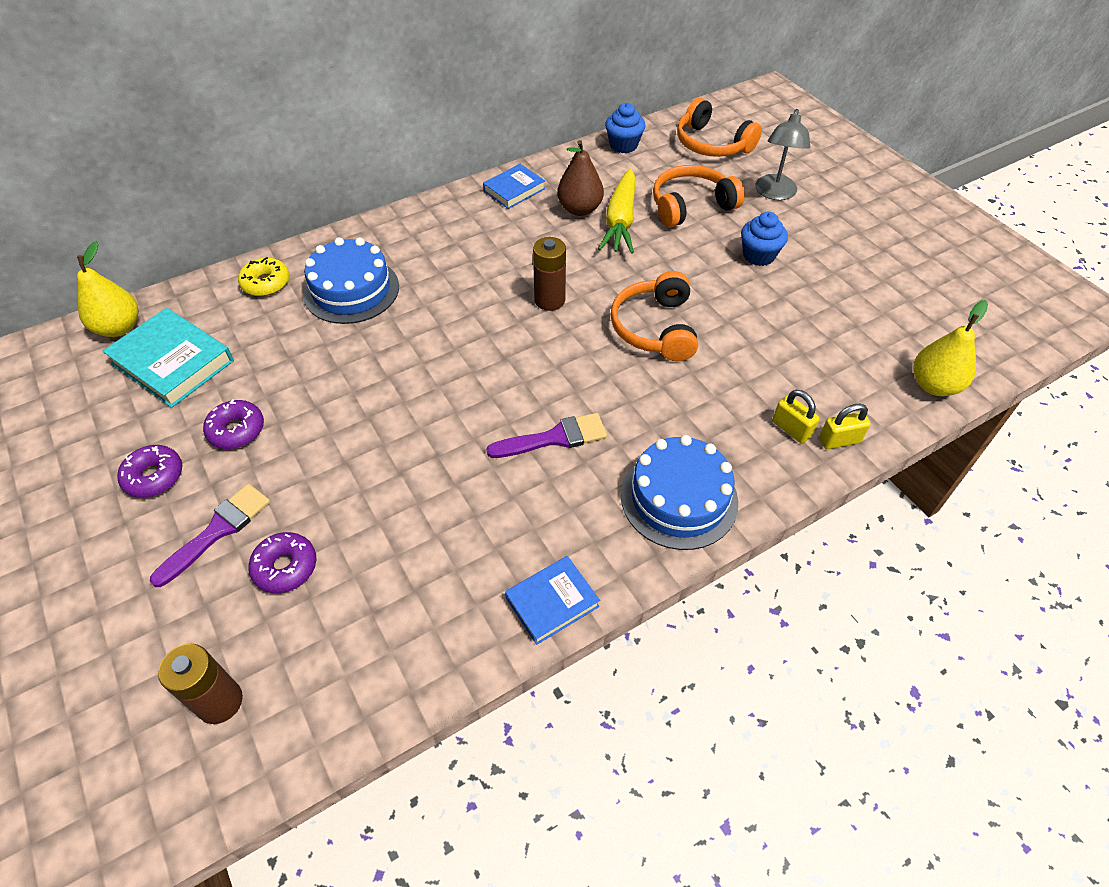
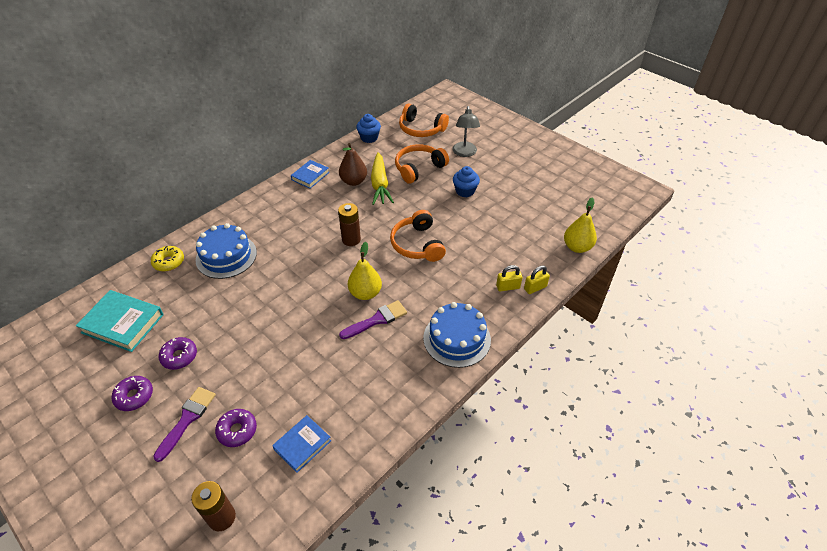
camera: 15 degrees left, 5 degrees down
yellow pear [77,241,139,337] -> yellow pear moved to [348,242,382,300]
blue book [505,556,600,645] -> blue book moved to [272,415,331,473]
yellow padlock [772,390,820,444] -> yellow padlock turned 45 degrees counterclockwise [496,265,522,292]

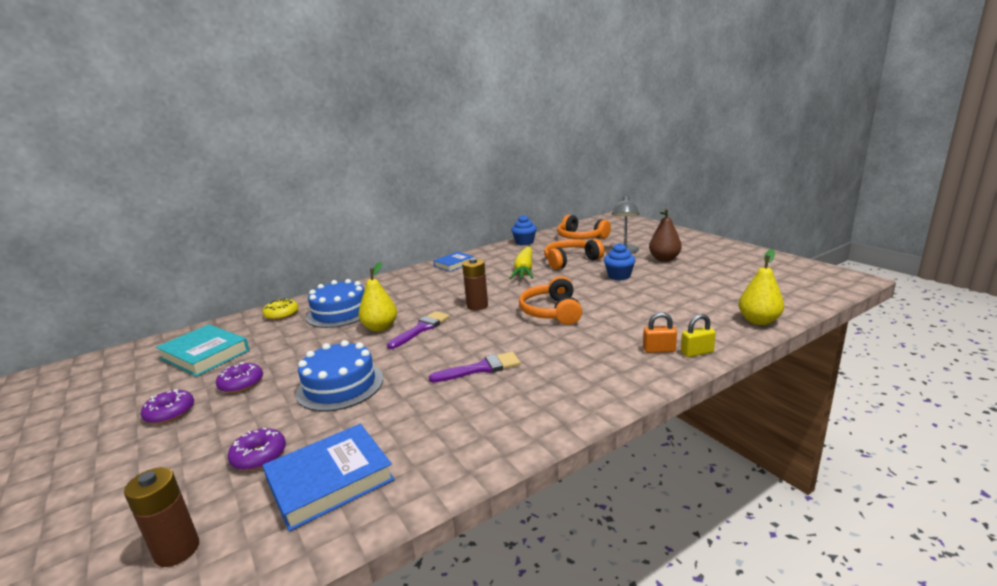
camera: 15 degrees right, 25 degrees down
purple brush [153,387,216,462] -> purple brush moved to [387,311,450,349]
blue book [272,415,331,473] -> blue book [262,424,395,532], size x1.61
brown pear [339,143,367,186] -> brown pear moved to [649,209,682,262]
yellow pear [348,242,382,300] -> yellow pear moved to [358,262,397,332]
blue cake [423,302,491,368] -> blue cake moved to [296,340,383,412]
yellow padlock [496,265,522,292] -> orange padlock [643,312,677,353]

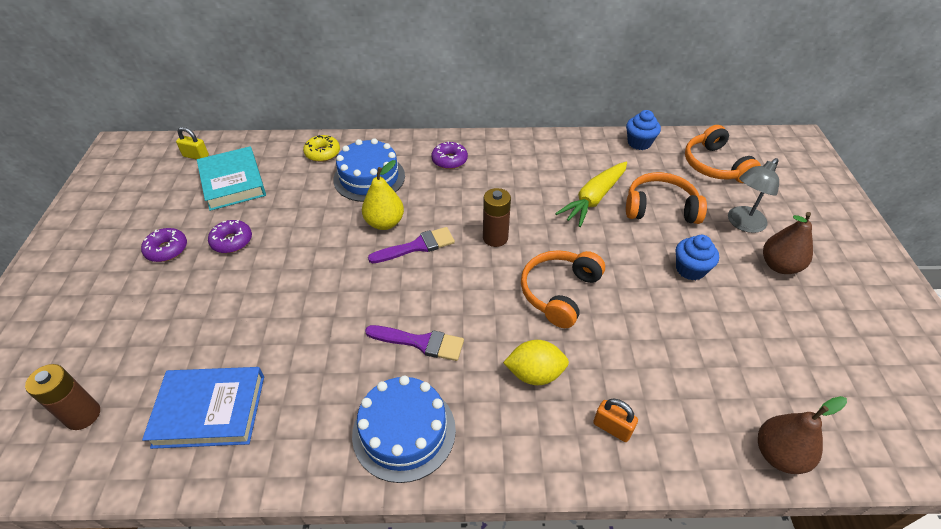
camera: 30 degrees right, 25 degrees up
purple donut [228,428,286,471] -> purple donut moved to [431,141,468,169]
blue cake [296,340,383,412] -> blue cake moved to [352,375,456,483]
blue book [433,252,474,272] -> none
yellow padlock [681,314,716,357] -> yellow padlock moved to [176,127,209,160]
yellow pear [738,249,784,325] -> brown pear [758,396,847,474]
none -> yellow lemon [503,340,569,385]

